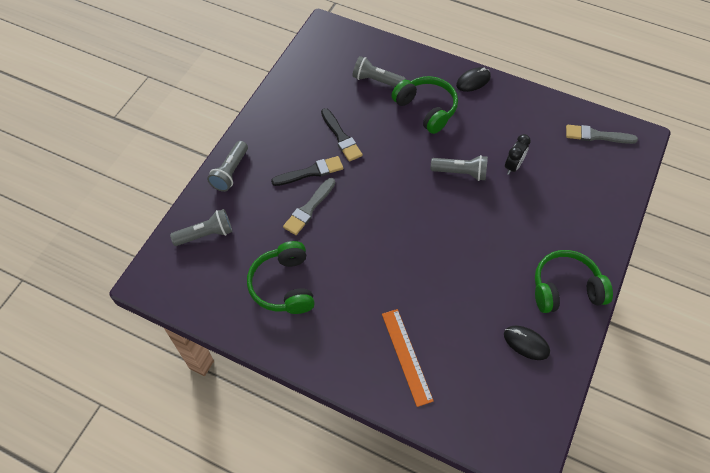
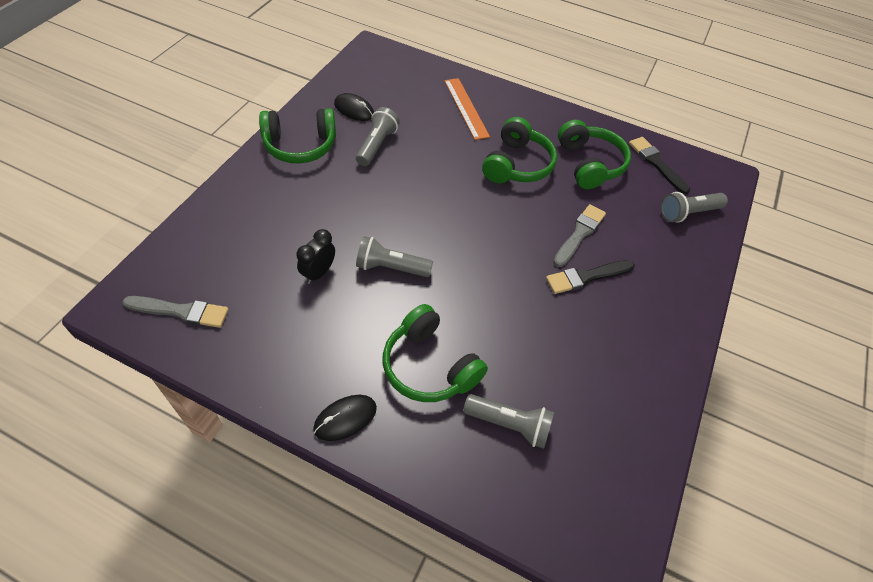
camera: 175 degrees right, 5 degrees down
grey flashlight [207,141,248,192] -> grey flashlight moved to [356,107,400,166]
black brush [321,108,363,162] -> black brush moved to [629,137,690,194]
none -> green headphones [482,117,557,183]

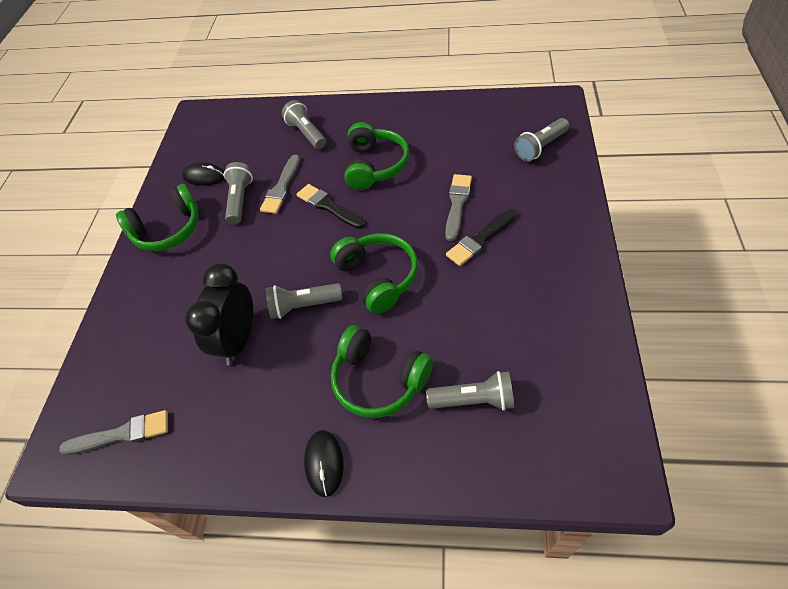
camera: 10 degrees left, 0 degrees up
black clock [296,229,335,284] -> black clock [185,263,253,365], size x1.74
black mouse [313,395,377,441] -> black mouse turned 45 degrees counterclockwise [304,430,344,497]
orange ruler [444,78,490,140] -> grey flashlight [282,100,326,149]
green headphones [558,120,631,189] -> green headphones moved to [330,233,418,314]
black brush [629,137,690,194] -> black brush moved to [297,184,365,229]
none -> grey brush [260,155,300,214]

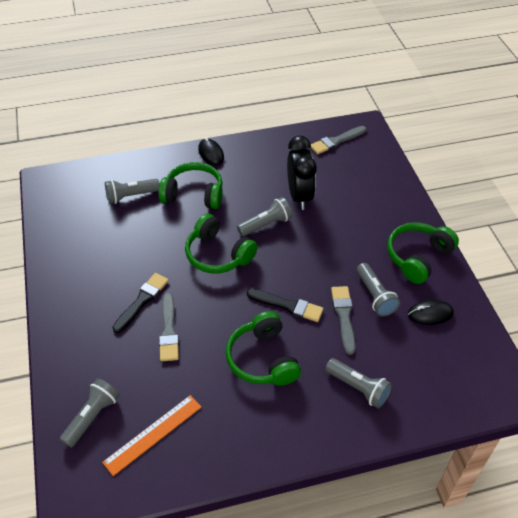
camera: 155 degrees right, 5 degrees down
none -> orange ruler [102,395,202,476]

